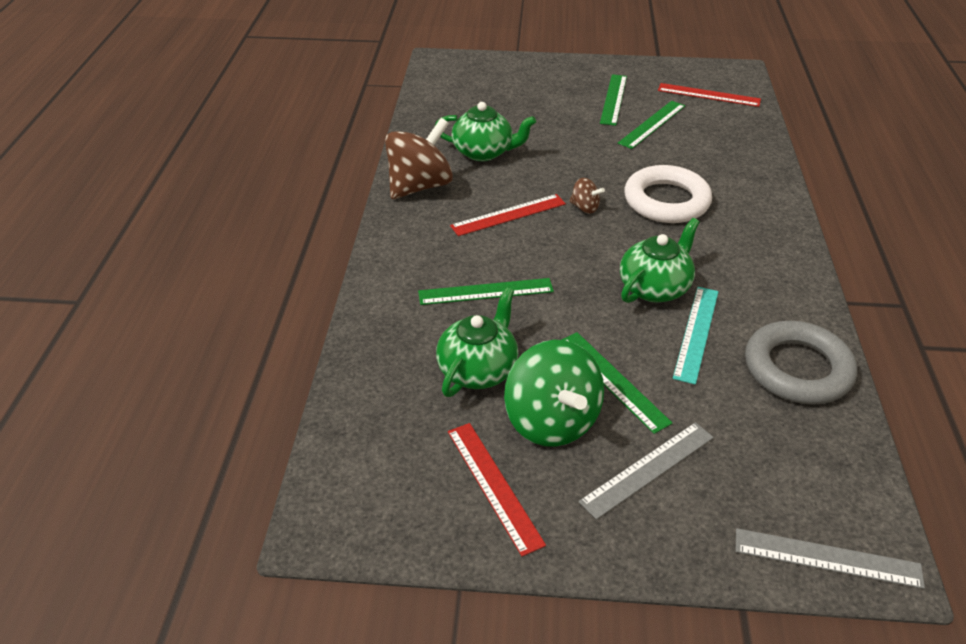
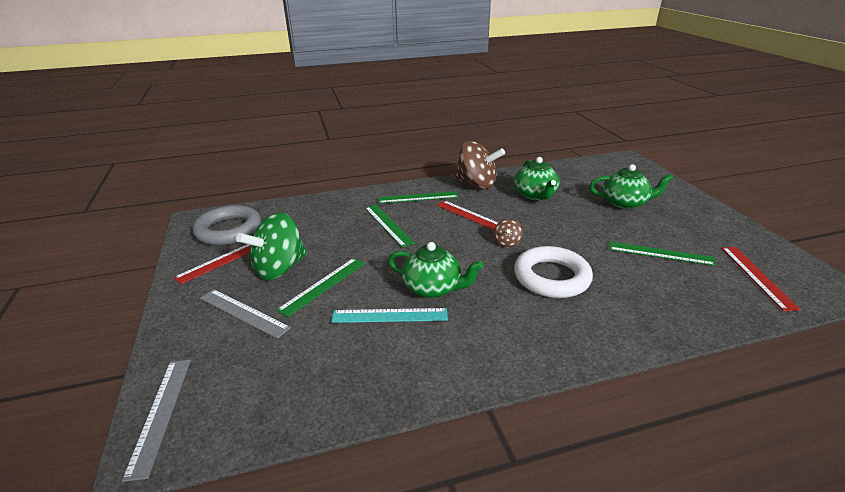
camera: 70 degrees right, 10 degrees down
green teapot [436,287,519,397] -> green teapot moved to [589,164,674,209]
green ruler [600,74,627,126] -> green ruler moved to [378,191,459,204]
grey ring [745,321,857,404] -> grey ring moved to [192,205,261,245]

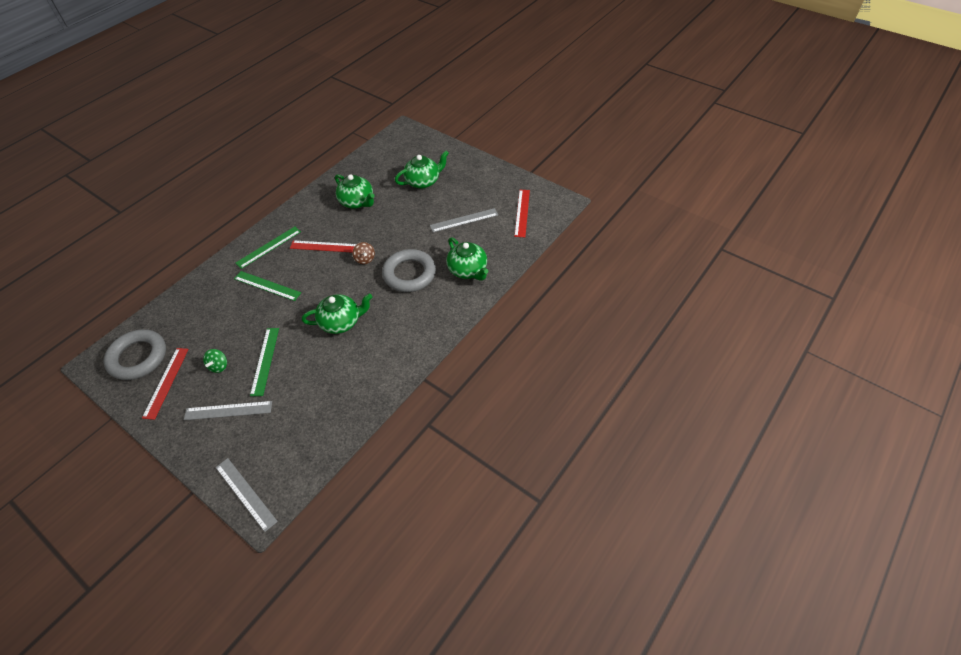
camera: 35 degrees left, 20 degrees up
green spinning top [236,212,308,280] -> green spinning top [203,349,227,373], size x0.46
turquoise ruler [331,308,448,323] -> none
brown spinning top [454,141,505,189] -> none
white ring [514,246,593,298] -> grey ring [382,249,436,292]
green ruler [609,241,716,266] -> grey ruler [430,208,498,232]
red ruler [721,247,801,311] -> red ruler turned 45 degrees clockwise [514,190,530,237]
none -> green teapot [447,237,489,281]

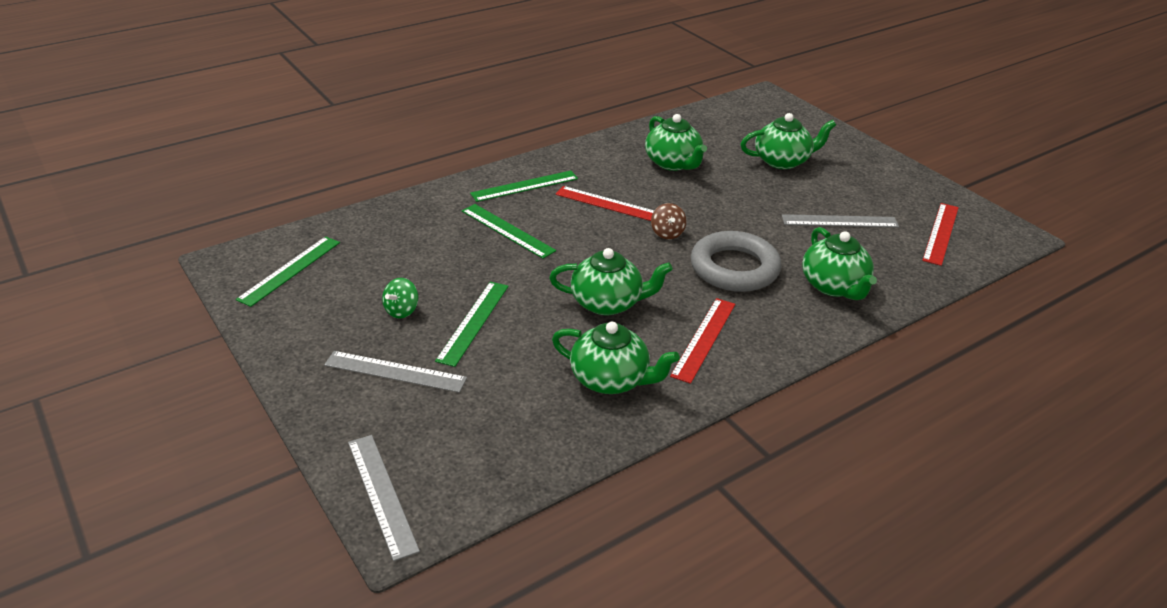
camera: 15 degrees right, 15 degrees down
grey ring [103,329,166,380] -> green ruler [236,236,340,307]
red ruler [142,348,189,420] -> red ruler moved to [670,298,735,384]
none -> green teapot [552,322,680,394]

